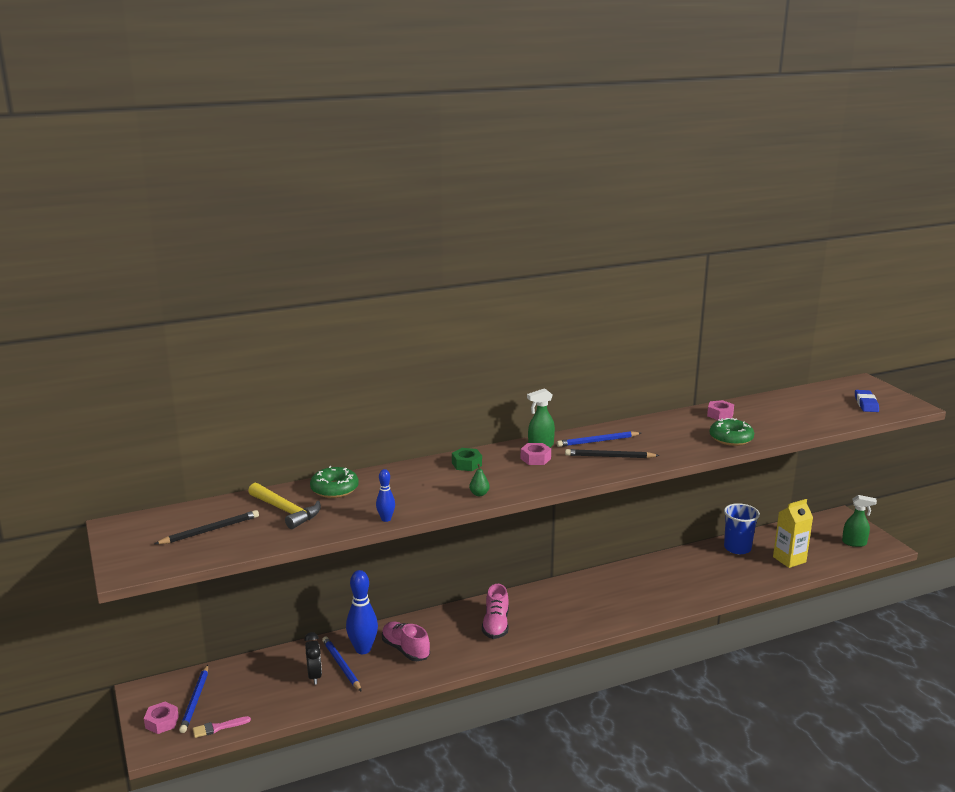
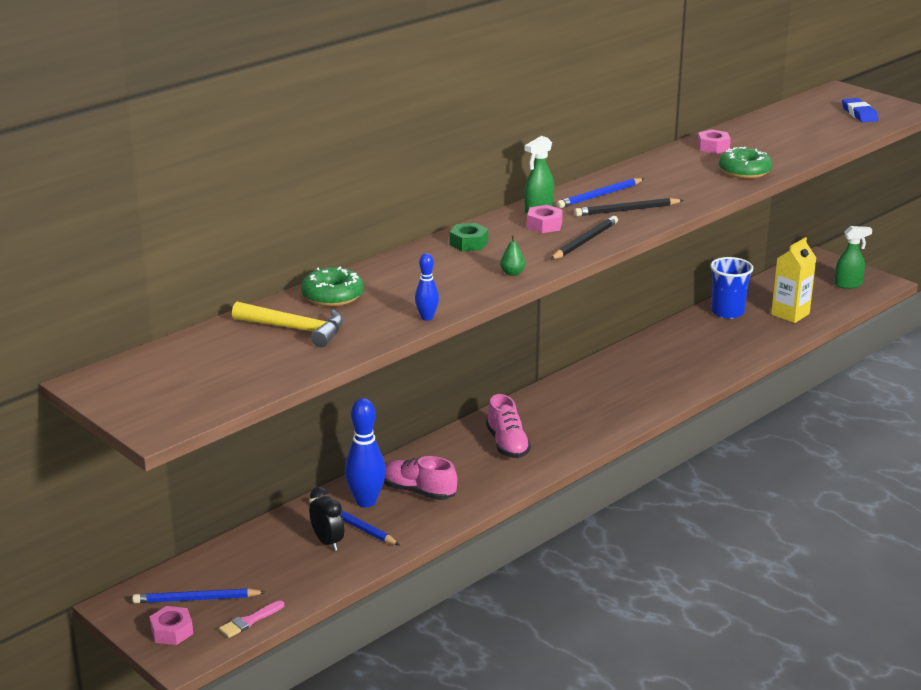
camera: 20 degrees left, 5 degrees up
black pencil [155,510,259,544] -> black pencil moved to [550,216,618,260]
blue pencil [179,665,208,733] -> blue pencil turned 105 degrees clockwise [132,588,265,603]

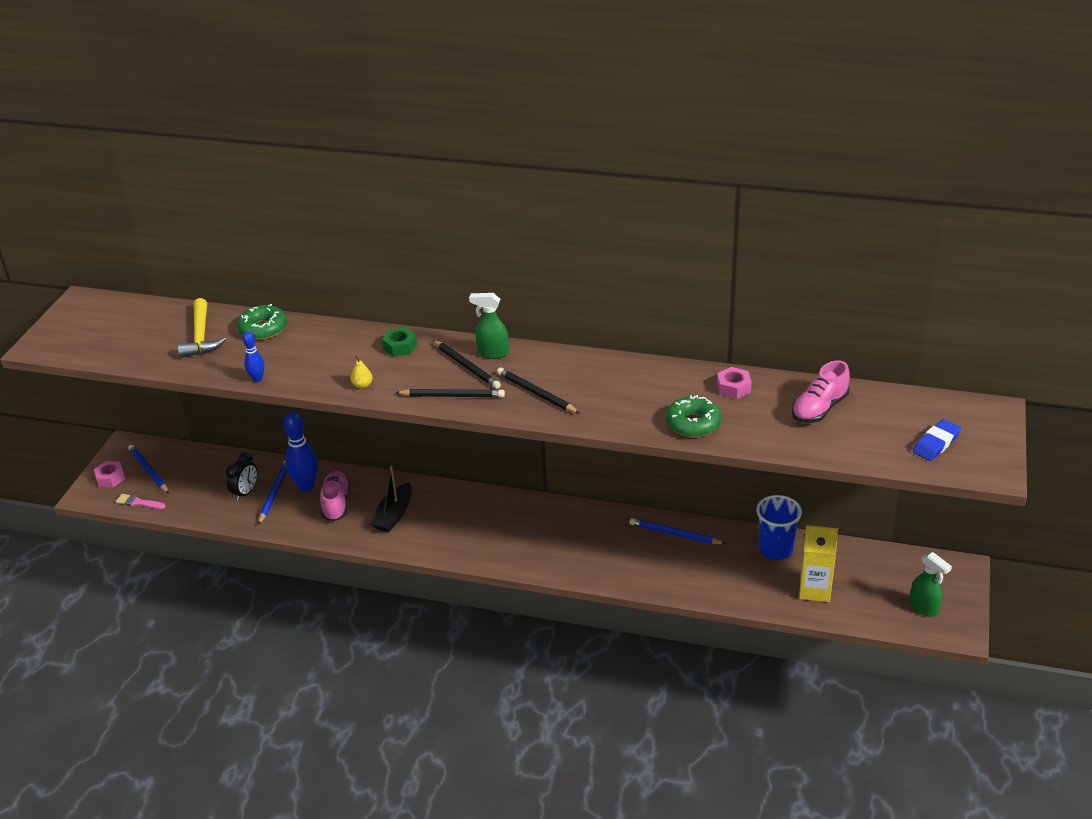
camera: 60 degrees right, 10 degrees up
pink shoe [486,394,531,458] -> pink shoe moved to [792,360,850,423]
green pear [500,234,525,276] -> yellow pear [351,356,373,389]
pink nut [527,205,563,233] -> black pencil [433,340,501,389]
blue pencil [556,178,644,208] -> blue pencil moved to [630,518,726,544]
none -> black boat [371,466,411,532]

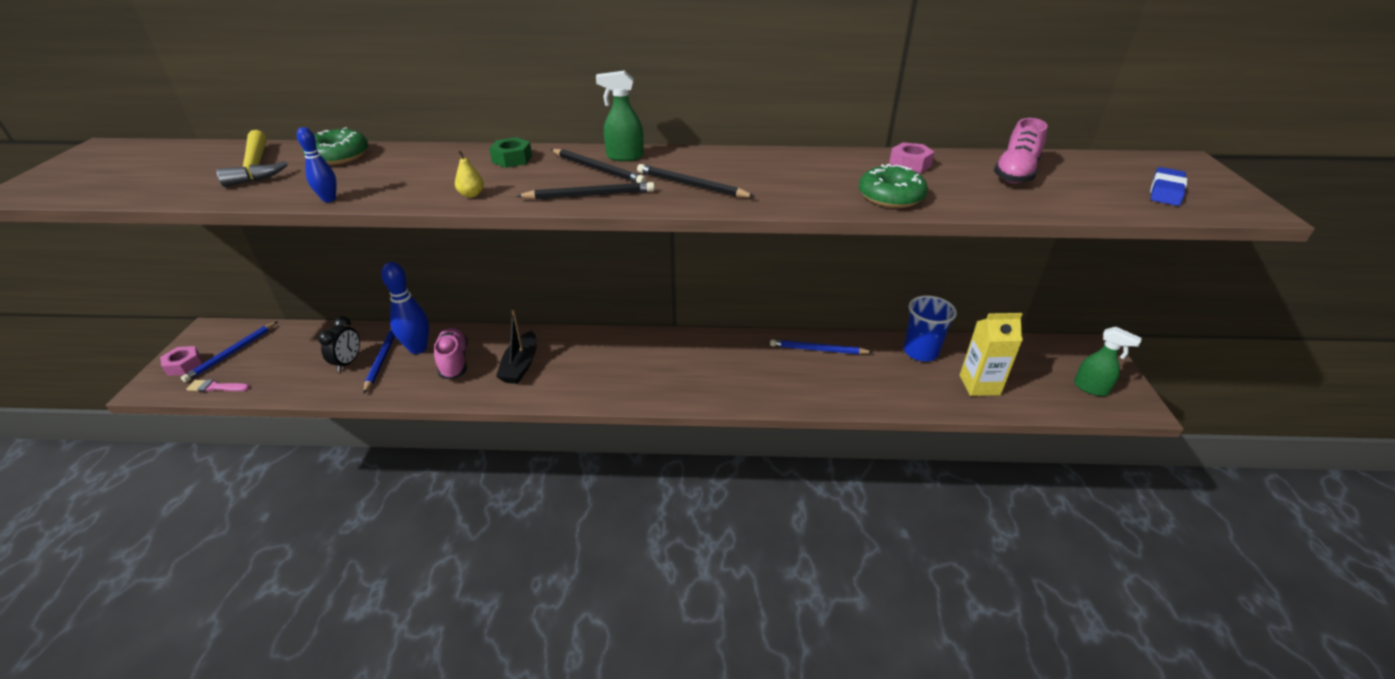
camera: 15 degrees left, 0 degrees up
blue pencil [128,445,169,494] -> blue pencil turned 105 degrees counterclockwise [181,321,278,382]

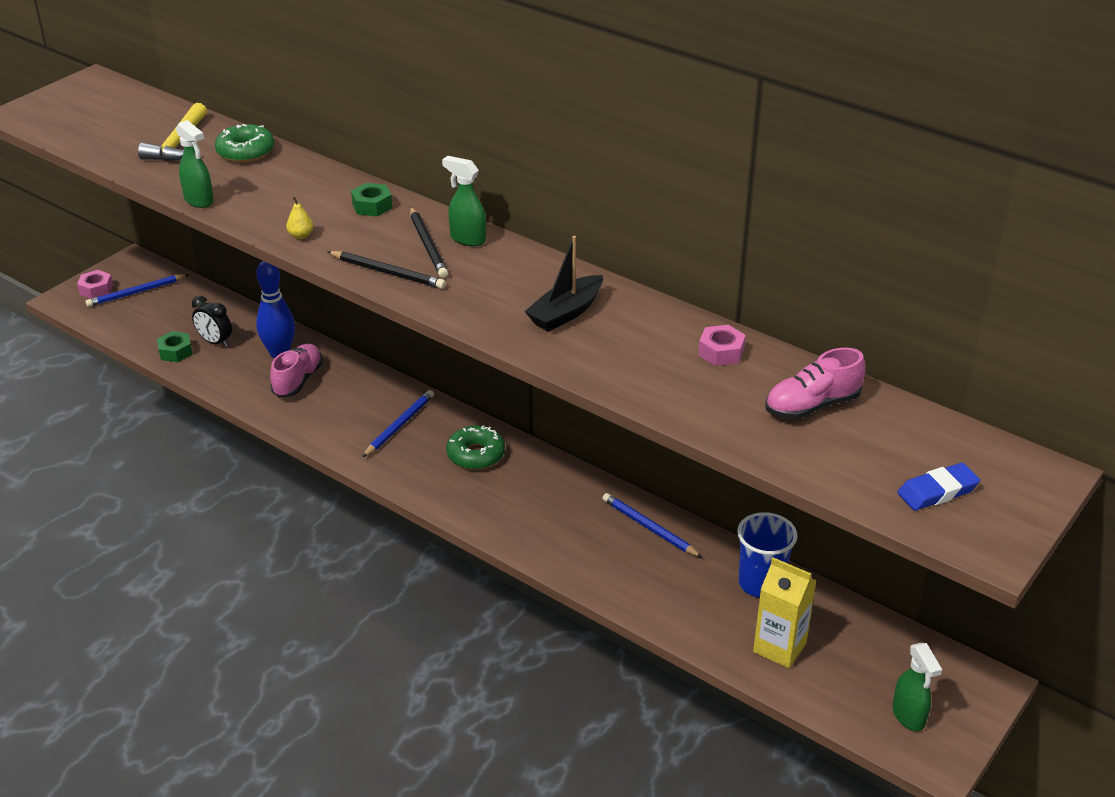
camera: 35 degrees right, 0 degrees up
pink brush [186,379,250,392] -> none
blue bowling pin [297,127,337,202] -> green spray bottle [176,120,214,208]
black clock [318,316,360,372] -> black clock turned 75 degrees clockwise [192,296,232,347]
blue pencil [363,328,395,393] -> blue pencil moved to [362,390,434,457]
black boat [496,310,537,384] -> black boat moved to [524,236,603,332]
black pencil [637,164,755,197] -> none
green donut [859,164,928,208] -> green donut moved to [446,425,505,470]
none -> green nut [157,331,193,362]

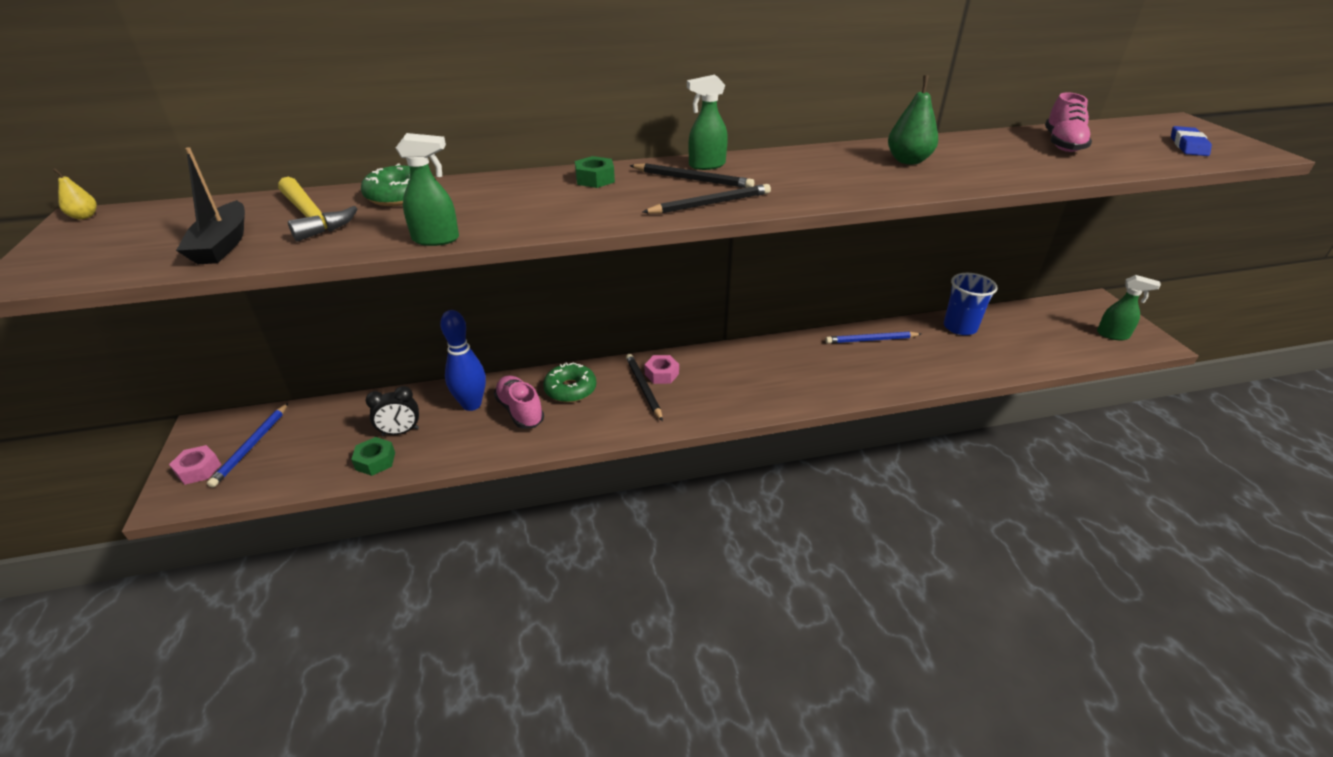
camera: 50 degrees left, 0 degrees up
yellow pear [286,196,313,239] -> yellow pear moved to [53,168,97,219]
blue pencil [362,390,434,457] -> black pencil [626,354,663,421]
green donut [446,425,505,470] -> green donut moved to [543,362,596,403]
black boat [524,236,603,332] -> black boat moved to [176,147,245,264]
pink nut [698,325,746,366] -> pink nut moved to [644,355,679,384]
yellow carton [753,557,816,668] -> none
none -> green pear [888,75,938,165]

